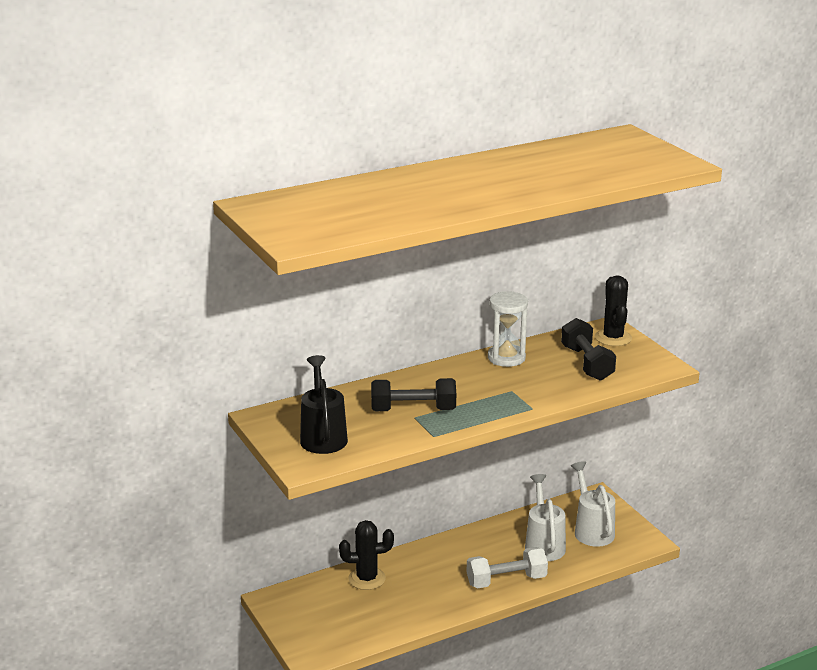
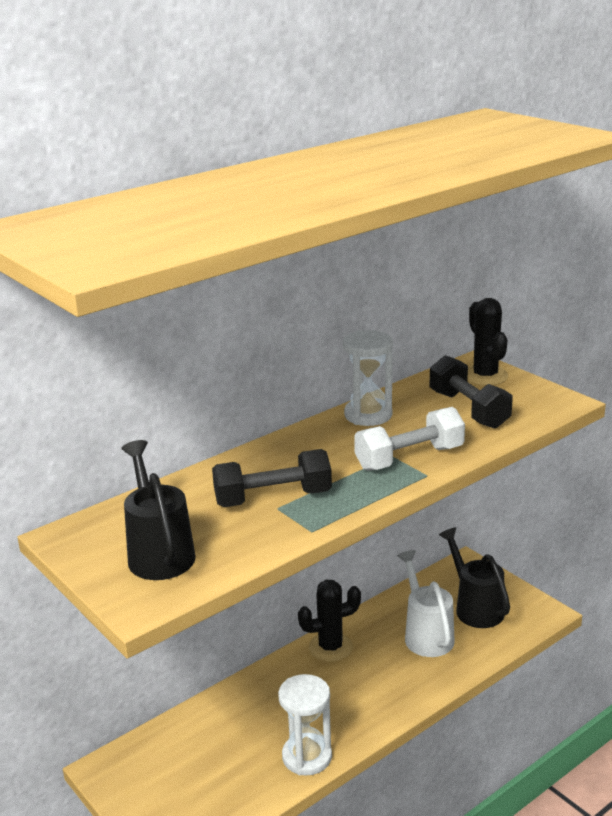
camera: 10 degrees left, 0 degrees up
black cactus [339,520,394,590] -> black cactus moved to [298,580,361,662]
white dumbbell [467,547,548,588] -> white dumbbell moved to [354,407,465,471]
white watering can [571,461,615,547] -> black watering can [439,527,510,628]
none -> white hourglass [278,674,332,776]

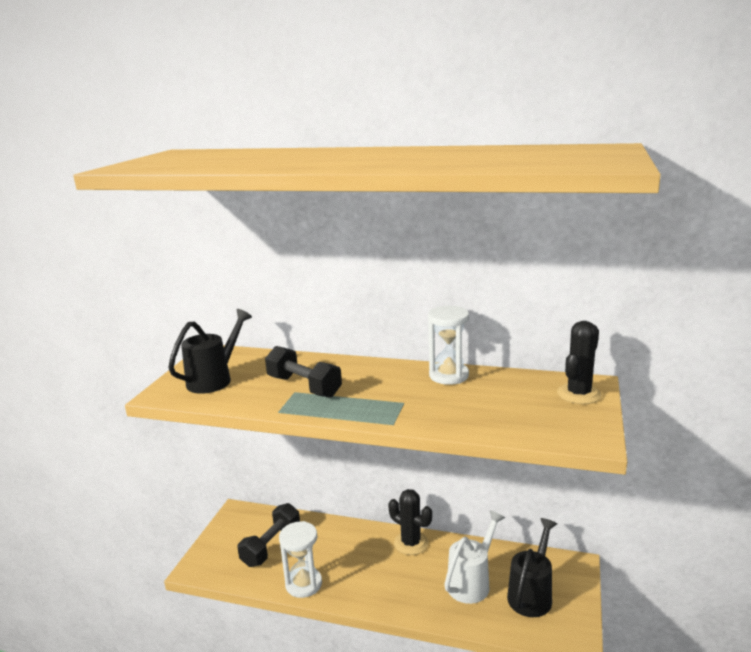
camera: 55 degrees right, 5 degrees down
white dumbbell [354,407,465,471] -> none
black dumbbell [429,355,513,429] -> black dumbbell moved to [237,503,300,567]

